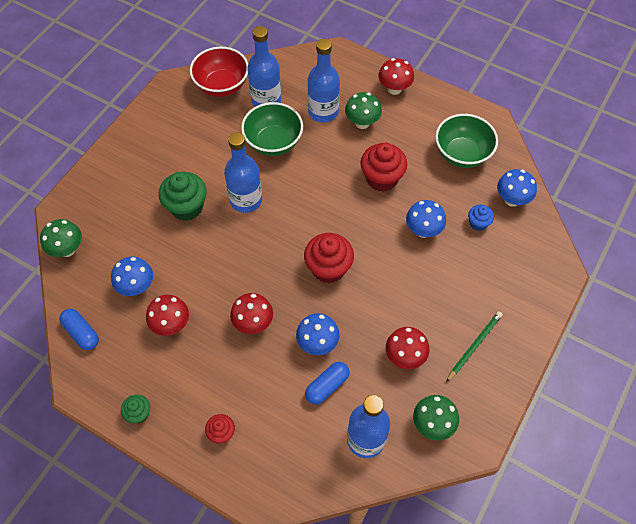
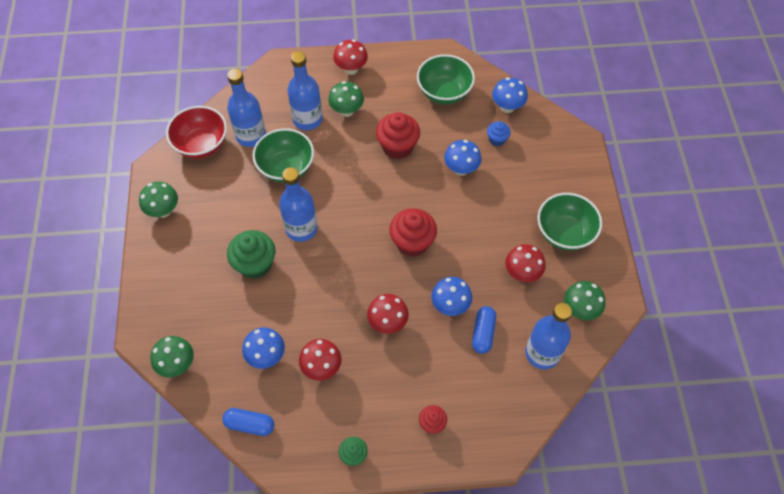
camera: 35 degrees left, 0 degrees up
green pencil [446,311,503,382] -> green bowl [537,193,602,251]
none -> green mushroom [139,182,178,218]

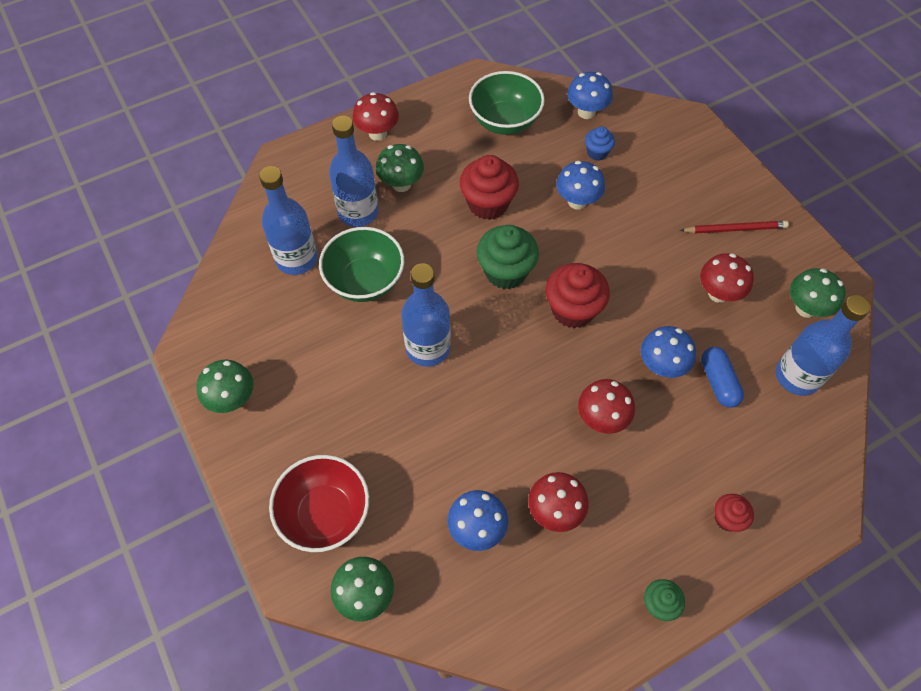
camera: 25 degrees left, 0 degrees up
red bowl [166,106,227,159] -> red bowl moved to [269,455,369,552]
blue capsule [222,408,274,436] -> none
green cupcake [227,230,275,279] -> green cupcake moved to [477,225,539,289]
green bowl [537,193,602,251] -> red pencil [680,221,789,234]

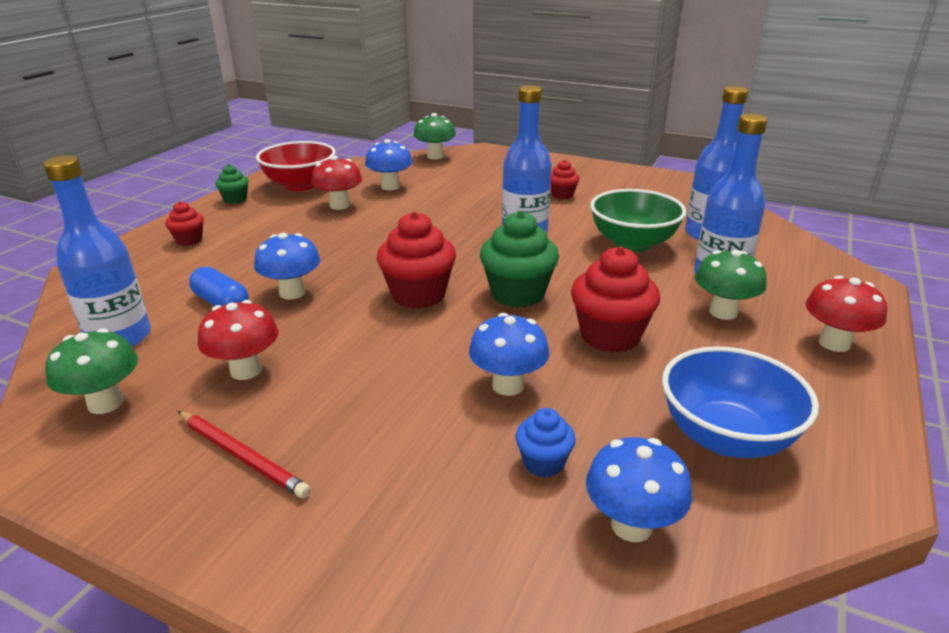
camera: 145 degrees right, 30 degrees down
green mushroom [196,360,254,413] -> none
red bowl [269,455,369,552] -> red bowl moved to [256,141,336,191]
green bowl [469,71,545,135] -> blue bowl [662,346,819,458]
red mushroom [578,379,635,434] -> none
red pencil [680,221,789,234] -> red pencil turned 105 degrees counterclockwise [178,411,311,498]
none -> red cupcake [551,160,580,199]

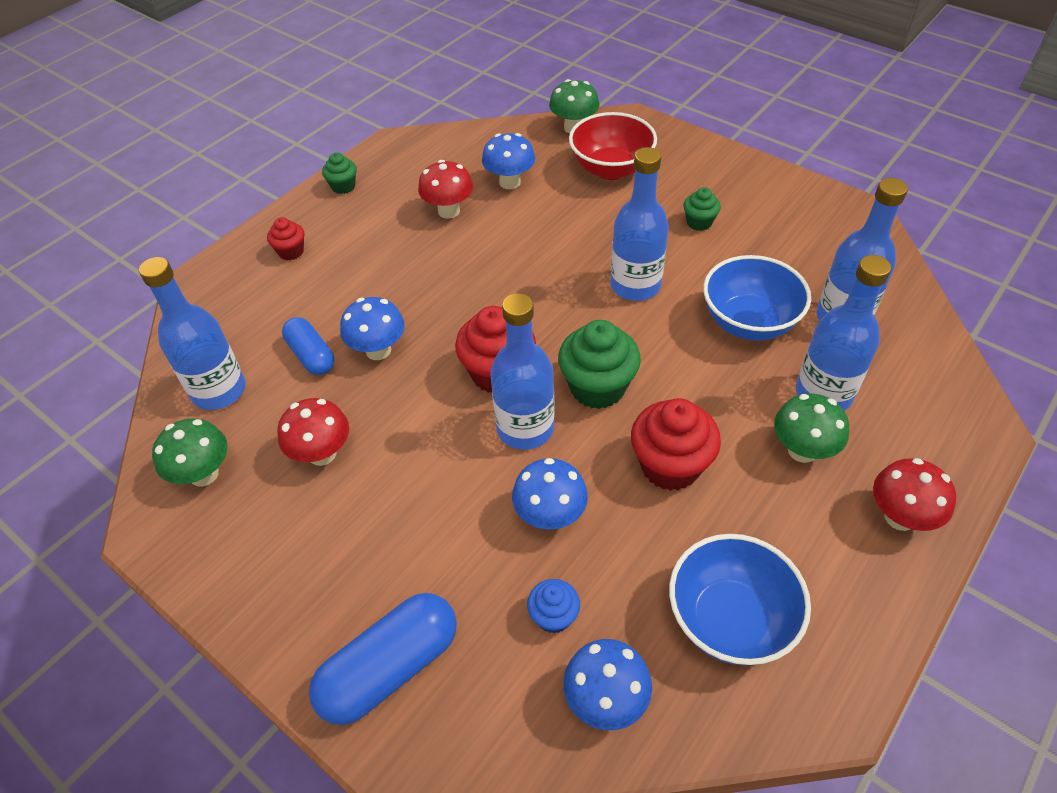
camera: 15 degrees right, 20 degrees up
red pencil [178,411,311,498] -> none
red bowl [256,141,336,191] -> red bowl moved to [569,112,657,180]
red cupcake [551,160,580,199] -> green cupcake [684,187,721,231]
green bowl [590,189,686,252] -> blue bowl [703,255,811,341]
none -> blue capsule [309,593,457,725]
none -> blue bottle [491,293,555,450]

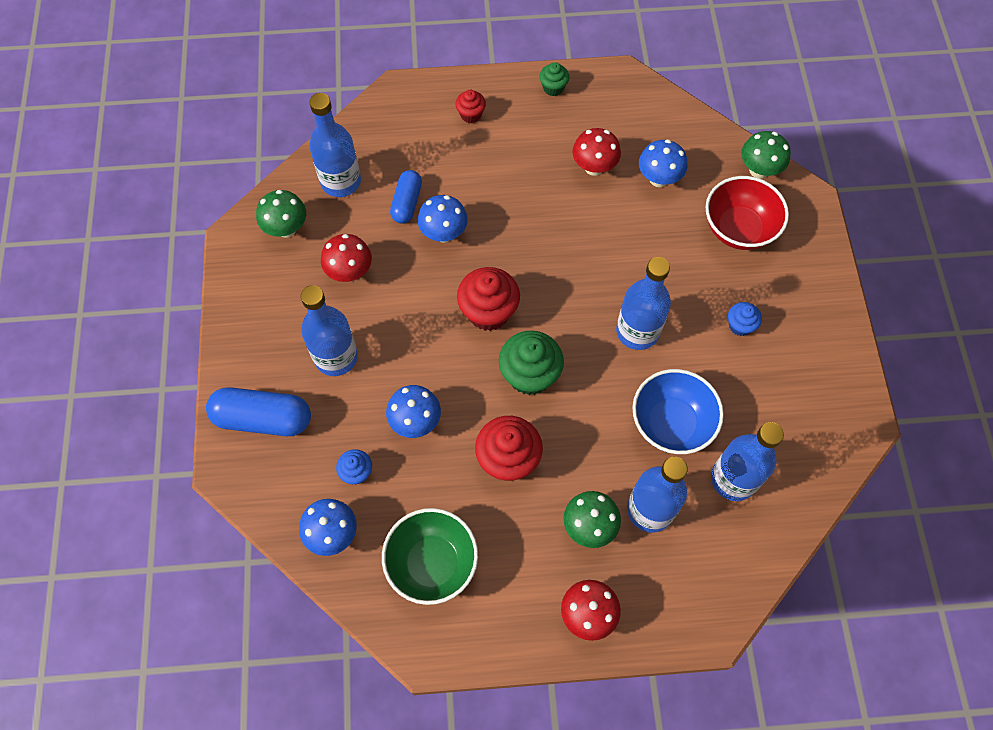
camera: 45 degrees right, 15 degrees up
blue bottle [491,293,555,450] -> blue bottle moved to [301,285,358,376]
blue bowl [669,534,811,665] -> green bowl [382,508,478,605]
green cupcake [684,187,721,231] -> blue cupcake [728,302,762,336]

